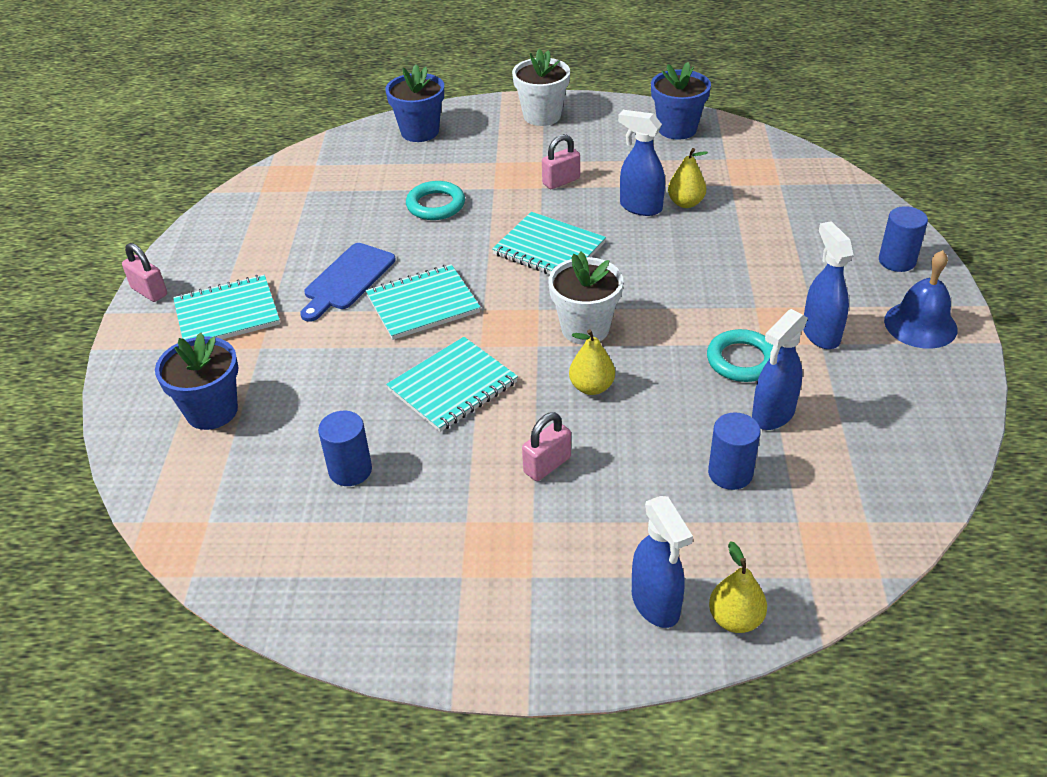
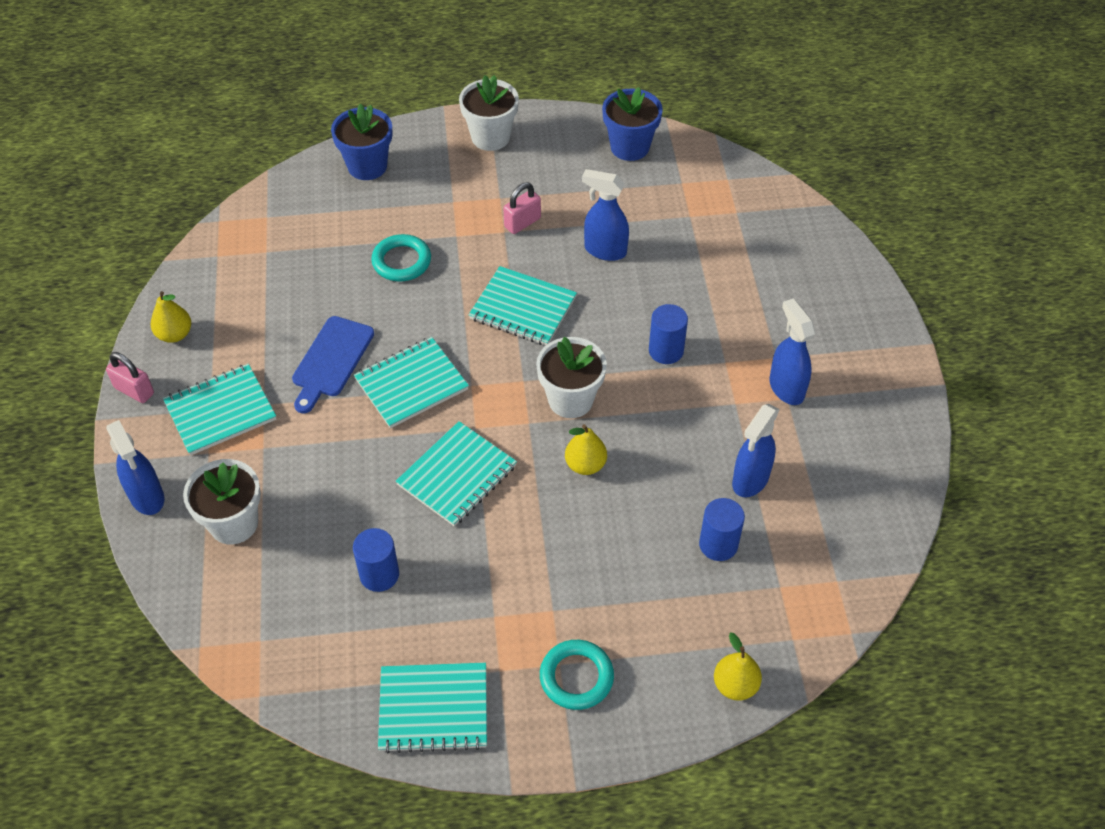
camera: 10 degrees left, 10 degrees up
blue flower pot [155,333,239,430] -> white flower pot [183,459,261,545]
pink padlock [522,412,571,481] -> none
blue spray bottle [632,496,693,628] -> blue spray bottle moved to [106,420,164,515]
yellow pear [668,148,708,208] -> yellow pear moved to [151,291,191,343]
turquoise ring [707,329,773,382] -> turquoise ring moved to [540,640,614,710]
blue cylinder [879,206,928,272] -> blue cylinder moved to [649,304,688,364]
blue bell [884,250,958,349] -> none
none -> turquoise notebook [378,663,487,753]

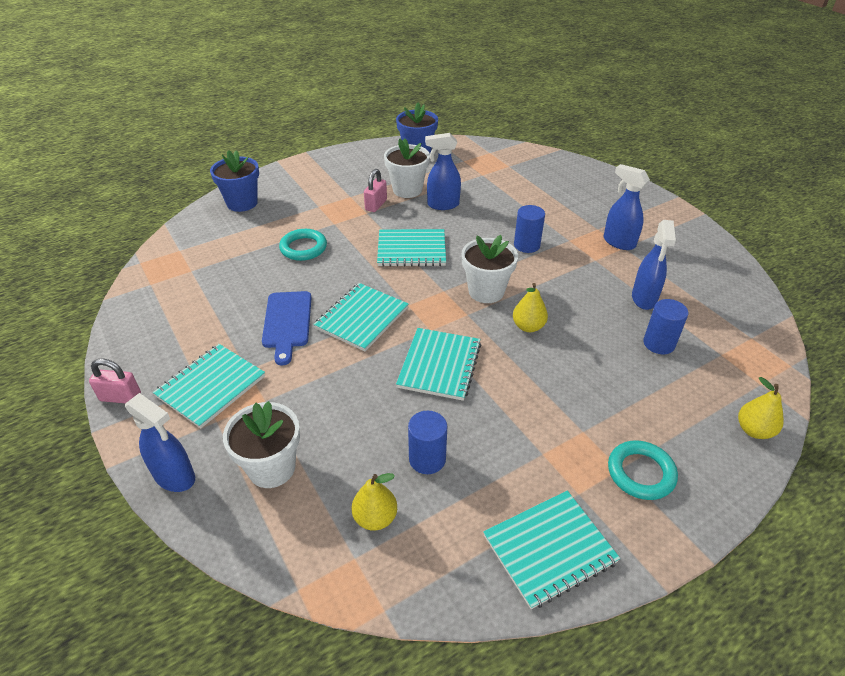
camera: 25 degrees left, 10 degrees down
yellow pear [151,291,191,343] -> yellow pear moved to [352,473,397,531]
white flower pot [459,75,519,151] -> white flower pot moved to [384,138,430,198]

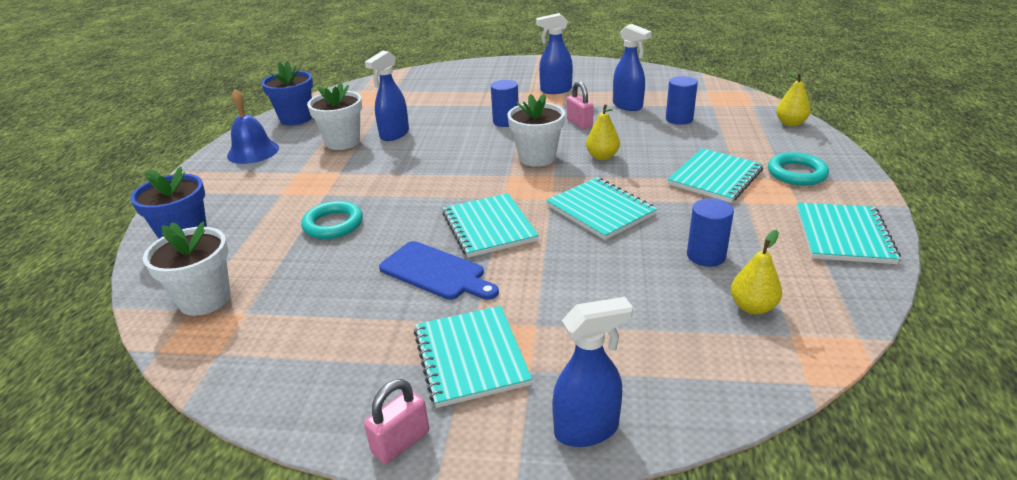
camera: 50 degrees left, 10 degrees down
white flower pot [223,401,300,488] -> white flower pot moved to [143,222,231,316]
pink padlock [364,169,387,212] -> pink padlock moved to [567,81,594,129]
turquoise notebook [377,229,446,267] -> turquoise notebook moved to [667,148,764,203]
none -> blue bell [227,89,279,164]

